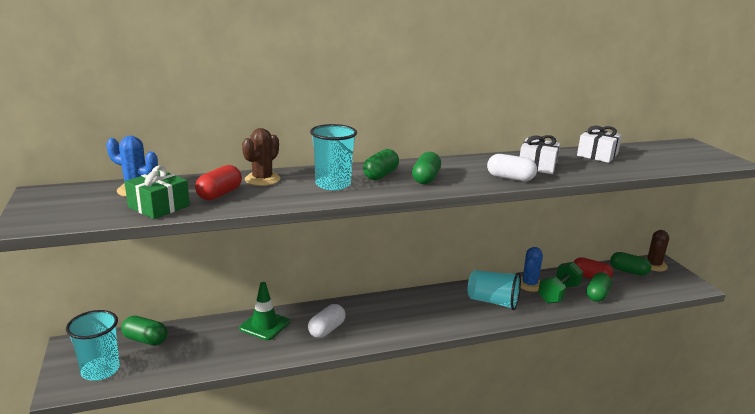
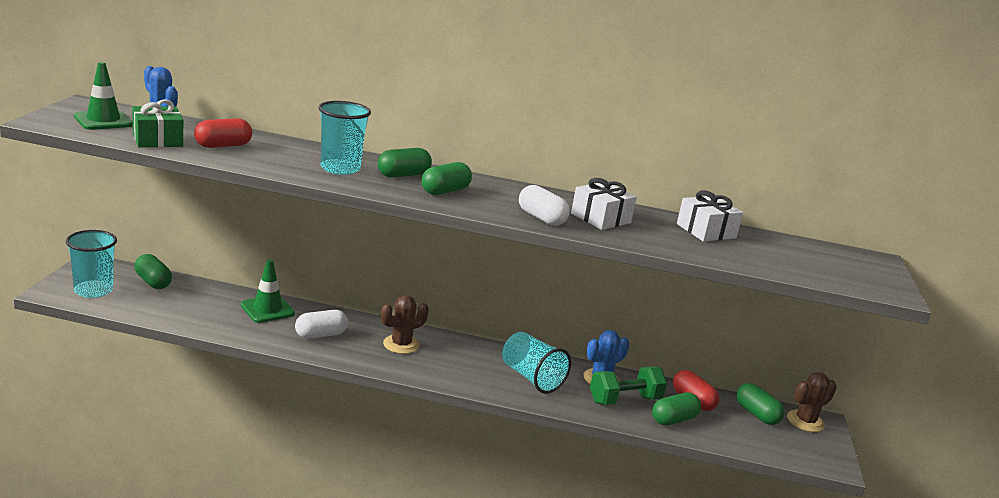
camera: 25 degrees right, 0 degrees up
brown cactus [242,128,280,186] -> brown cactus moved to [381,295,429,354]
none -> green traffic cone [74,62,133,130]

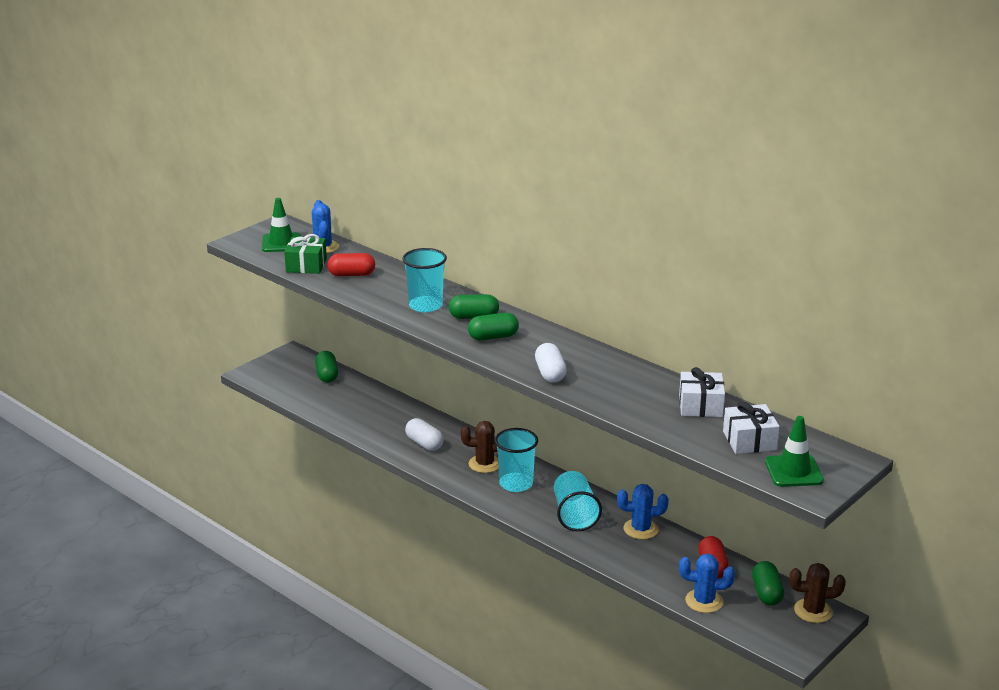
camera: 35 degrees right, 5 degrees up
turquoise cup [66,230,117,298] -> turquoise cup moved to [495,428,538,492]
green traffic cone [241,259,295,323] -> green traffic cone moved to [765,416,824,487]
white capsule [295,310,348,339] -> white capsule turned 45 degrees clockwise [405,418,444,451]
white gift [571,178,637,230] -> white gift moved to [723,402,780,454]
green dumbbell [590,366,667,405] -> none
green capsule [652,392,701,426] -> none
none -> blue cactus [679,554,735,613]

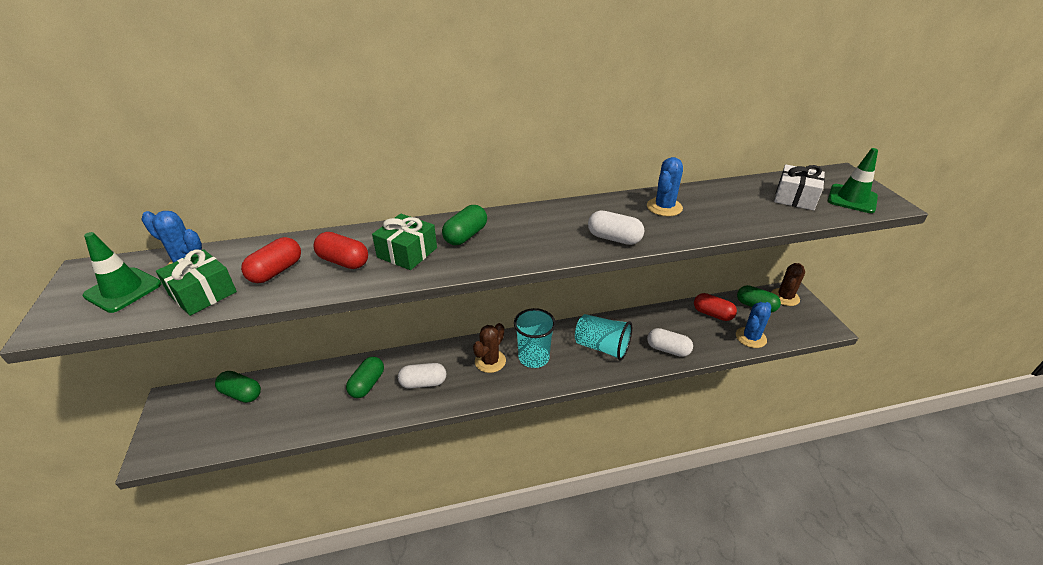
camera: 55 degrees left, 10 degrees up
turquoise cup [402,248,447,312] -> green gift [372,213,437,270]
green capsule [468,313,519,340] -> green capsule moved to [346,357,384,398]
blue cactus [617,484,669,540] -> blue cactus moved to [647,157,683,216]
white gift [679,367,725,417] -> none
none -> red capsule [314,232,368,269]
none -> white capsule [647,328,693,357]

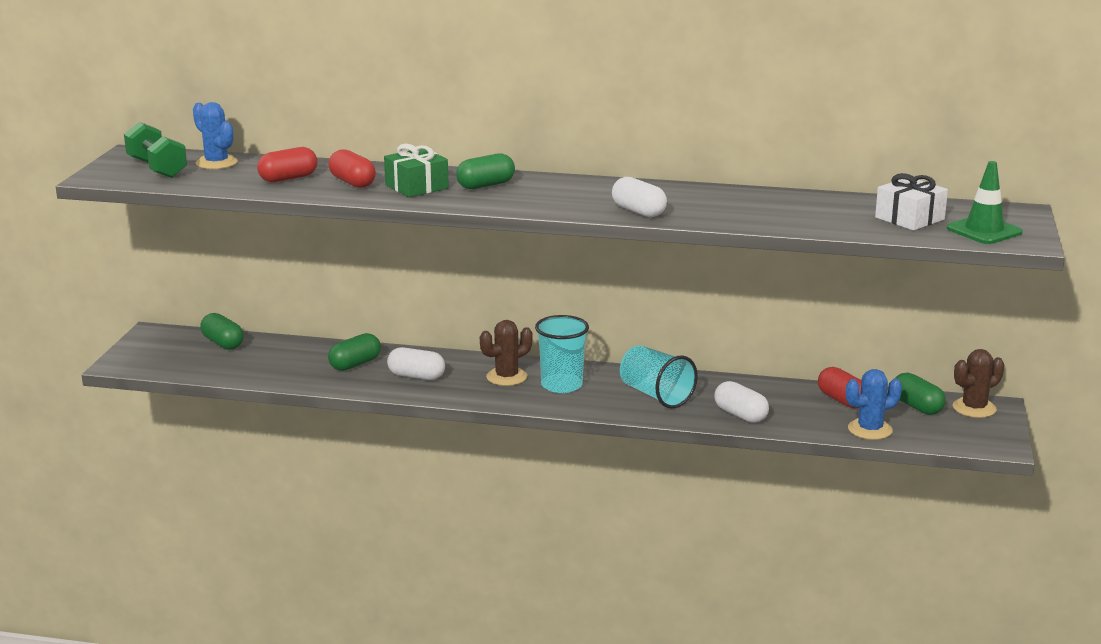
camera: 25 degrees right, 15 degrees down
green traffic cone [83,232,161,313] -> green dumbbell [124,122,187,178]
green gift [156,249,237,316] -> none
blue cactus [647,157,683,216] -> none

